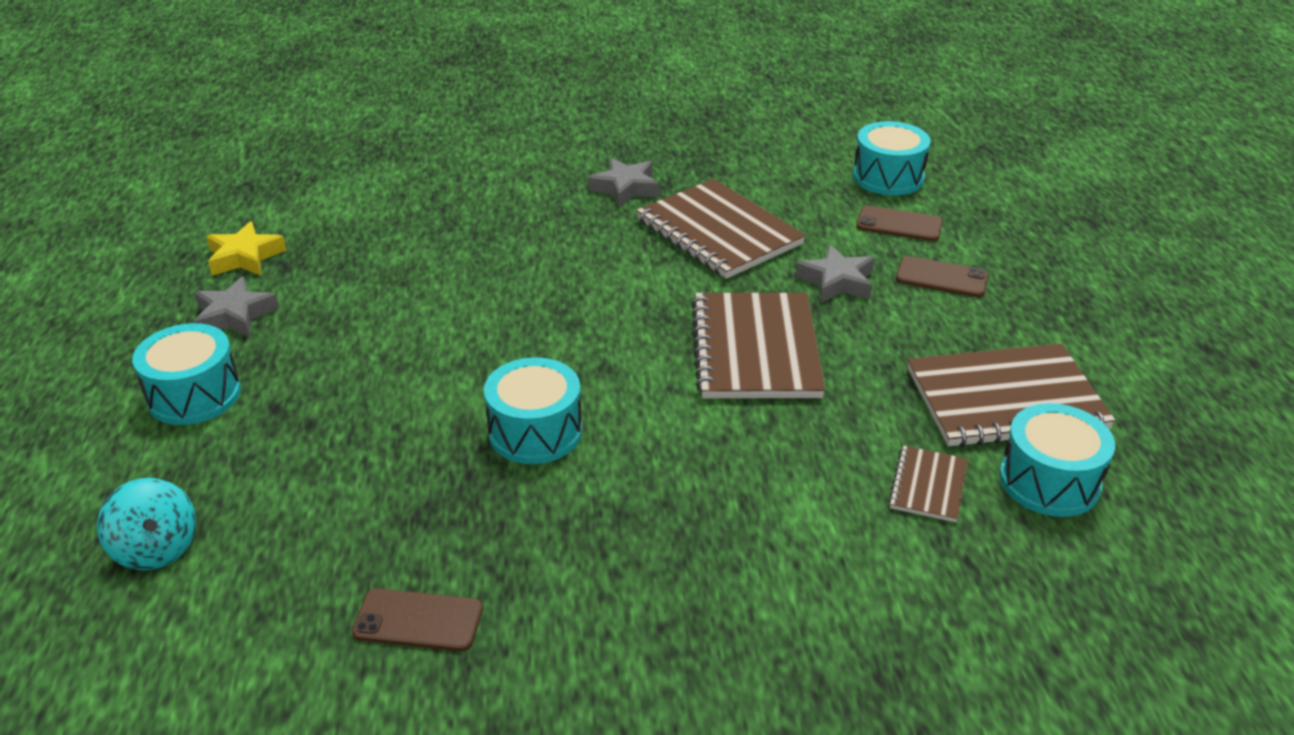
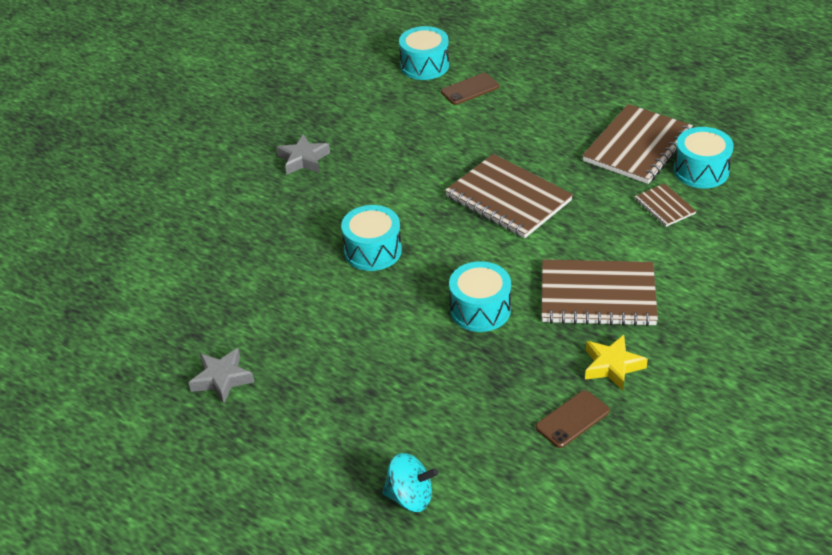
camera: 45 degrees left, 5 degrees up
turquoise drum [132,323,241,425] -> turquoise drum moved to [341,205,402,271]
yellow star [206,221,287,276] -> yellow star moved to [585,335,648,390]
brown notebook [636,179,806,279] -> brown notebook moved to [541,259,658,326]
grey star [796,245,875,303] -> none
brown phone [896,256,989,297] -> none

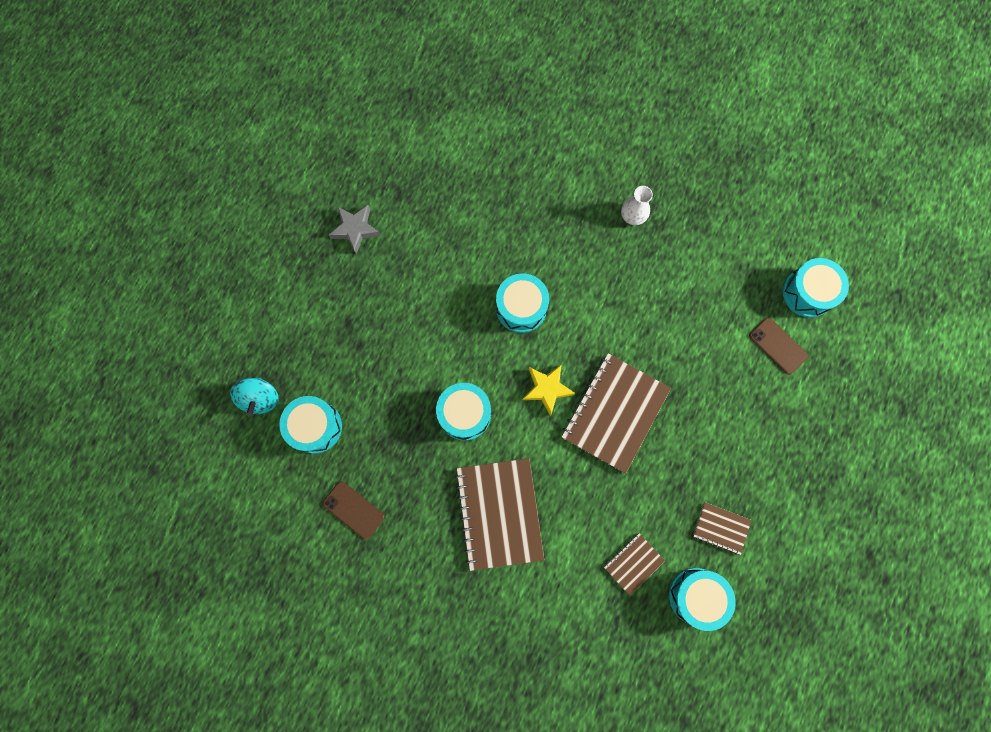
camera: 75 degrees right, 35 degrees up
grey star [277,134,330,175] -> white vase [621,186,653,225]
brown notebook [582,104,693,184] -> brown notebook [693,502,752,555], size x0.49
yellow star [585,335,648,390] -> yellow star moved to [523,364,575,416]
none -> turquoise drum [279,396,342,454]

